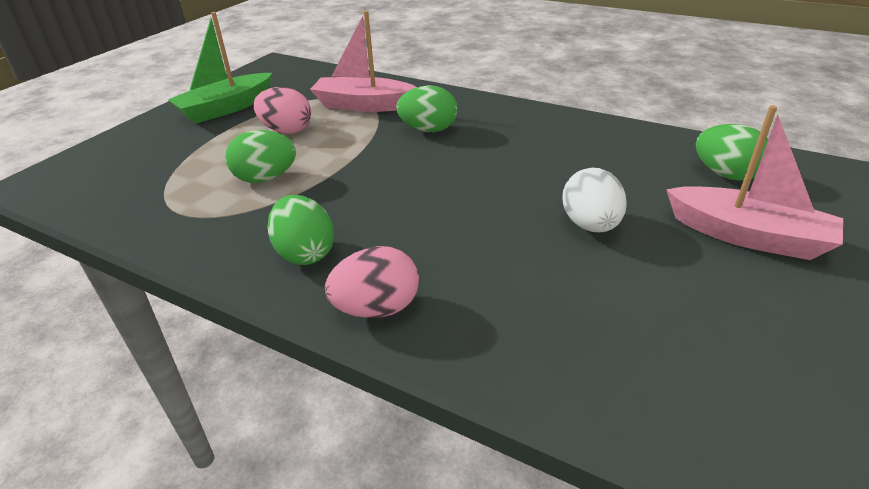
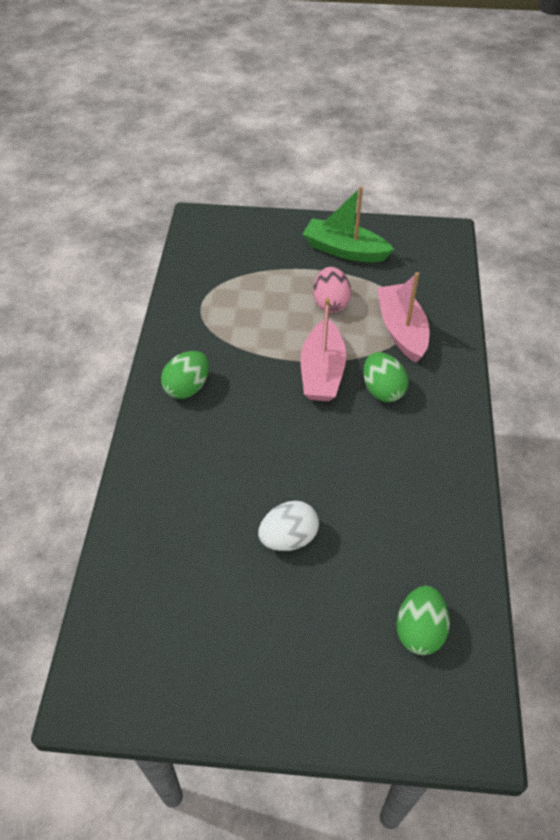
camera: 65 degrees right, 15 degrees up
green egg [225,130,296,183] -> none
pink egg [325,246,419,318] -> none
pink boat [666,105,843,260] -> pink boat moved to [301,298,346,401]

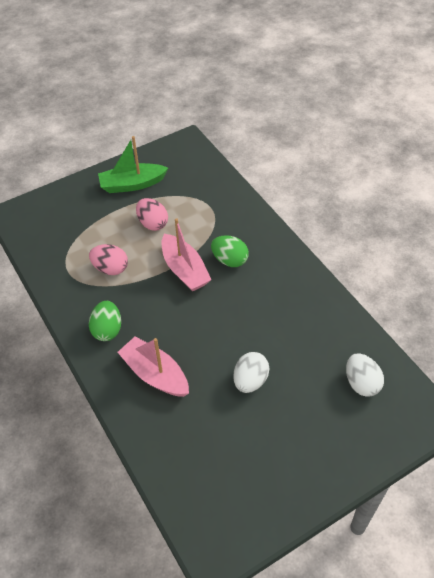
camera: 35 degrees left, 0 degrees up
pink boat [377,272,430,363] -> pink boat moved to [118,337,189,397]
green egg [397,586,450,655] -> white egg [346,354,384,397]
none -> pink egg [89,244,128,275]

